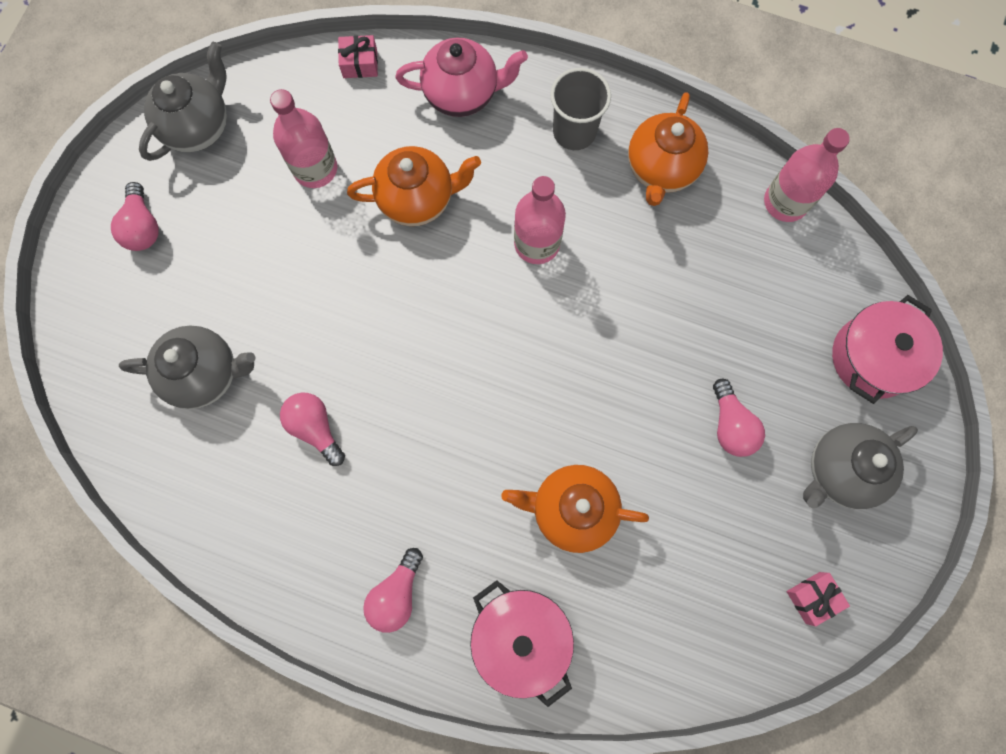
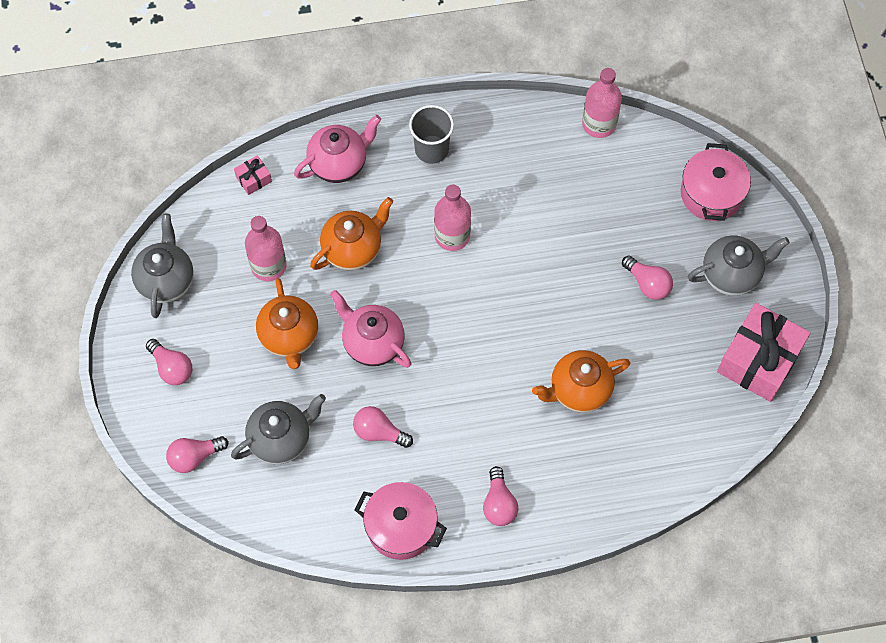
camera: 30 degrees left, 10 degrees down
pink pot [470,580,574,707] -> pink pot moved to [355,482,447,560]
orange teapot [628,92,708,206] -> orange teapot moved to [256,278,318,369]
pink gift [787,572,850,626] -> pink gift [717,303,811,402], size x2.34
grey teapot [803,423,918,509] -> grey teapot turned 135 degrees counterclockwise [688,235,790,296]
none -> pink light bulb [166,436,228,473]
none -> pink teapot [330,290,412,368]

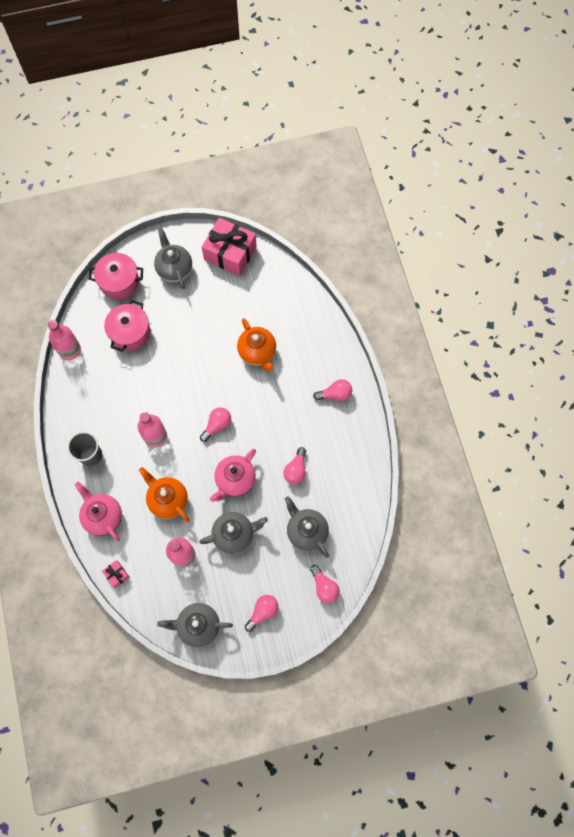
camera: 95 degrees left, 5 degrees up
orange teapot [256,278,318,369] -> grey teapot [199,512,268,554]
pink pot [355,482,447,560] -> pink pot moved to [104,300,150,352]
pink light bulb [622,255,673,300] -> pink light bulb moved to [200,407,231,442]

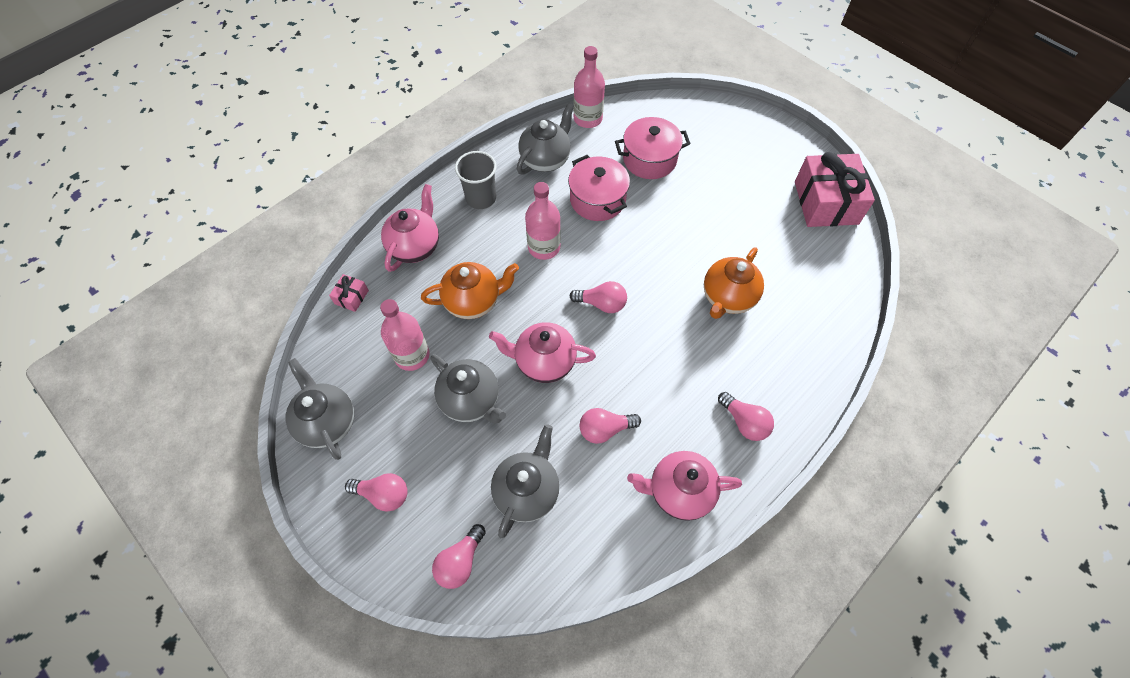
camera: 60 degrees right, 10 degrees down
pink pot [89,253,143,299] -> pink pot moved to [568,155,630,221]
orange teapot [139,467,190,522] -> orange teapot turned 60 degrees clockwise [421,262,519,319]
grey teapot [154,228,192,289] -> grey teapot moved to [517,103,574,175]
none -> pink teapot [627,451,742,521]

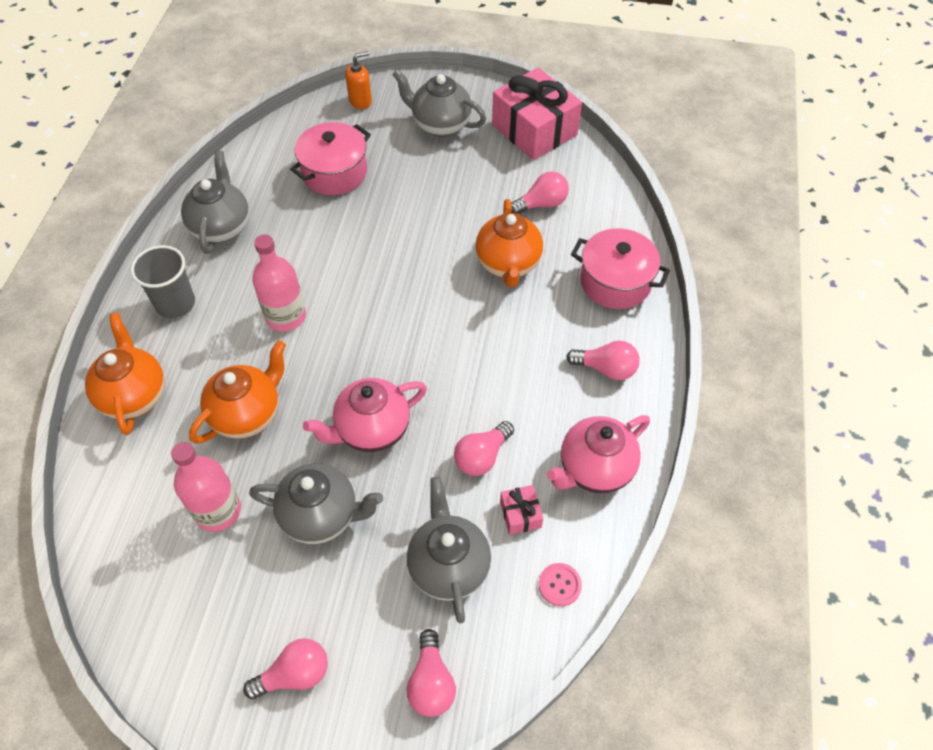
camera: 35 degrees left, 5 degrees down
grey teapot [286,358,354,460] -> grey teapot moved to [392,69,486,137]
pink gift [329,274,369,312] -> pink gift moved to [500,485,543,535]
pink teapot [381,184,439,272] -> orange teapot [85,313,165,435]
pink pot [568,155,630,221] -> pink pot moved to [571,228,670,309]
pink light bulb [569,281,627,313] -> pink light bulb moved to [511,172,569,214]
pink bottle [573,46,605,128] -> none
none -> orange soap dispenser [345,51,372,109]
none -> pink button [539,563,582,606]

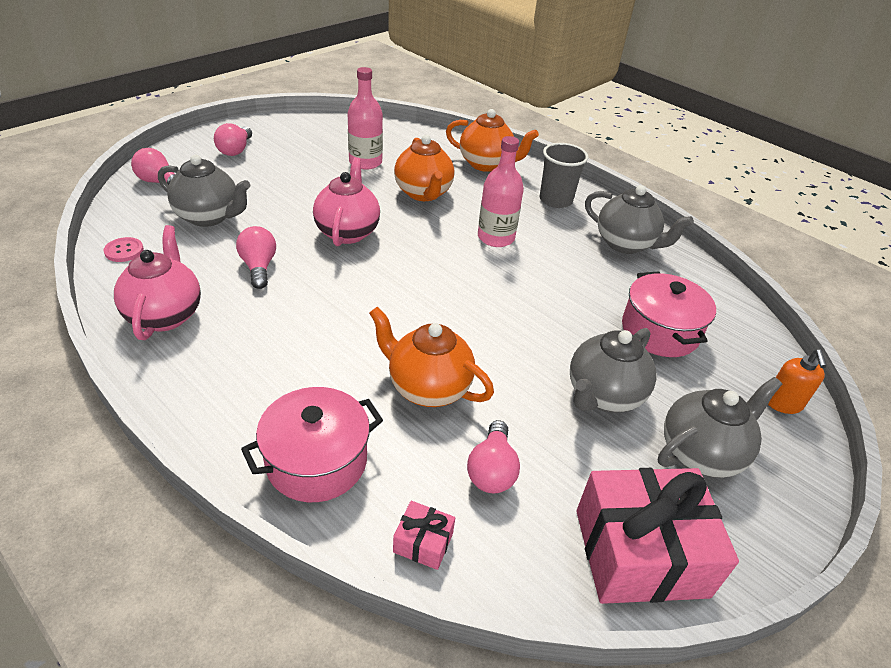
camera: 120 degrees right, 15 degrees down
grey teapot [249,463,383,544] -> grey teapot moved to [570,328,657,413]
pink gift [500,485,543,535] -> pink gift moved to [393,501,455,570]
pink light bulb [566,341,640,380] -> none

